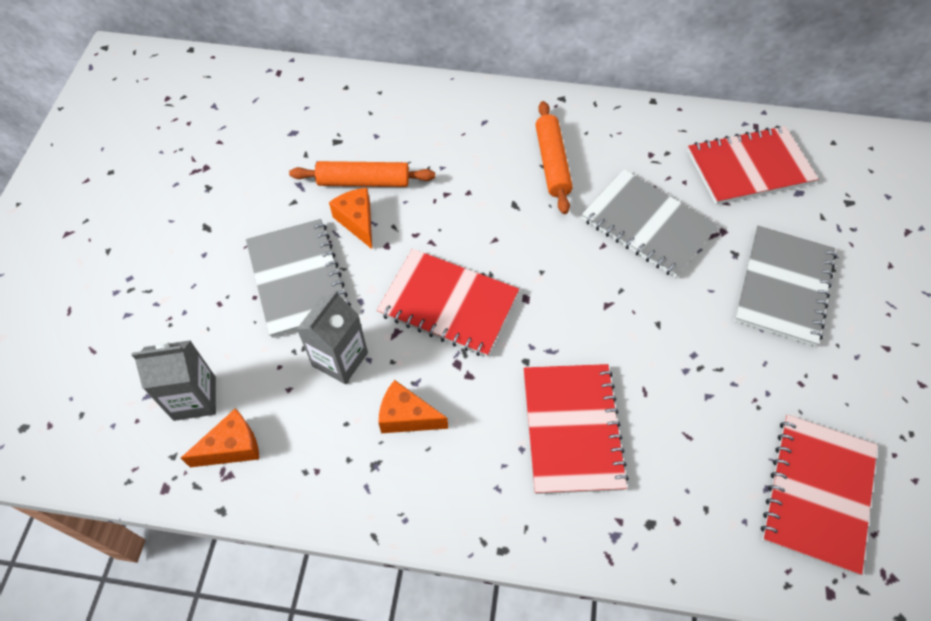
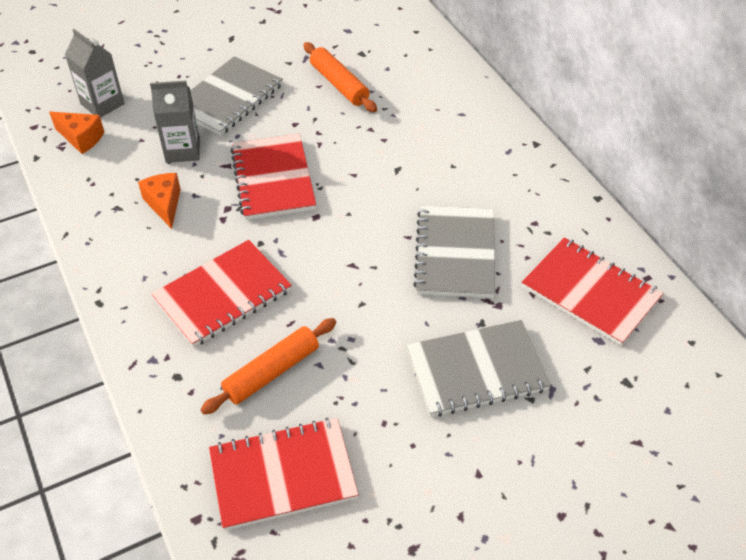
camera: 55 degrees right, 10 degrees down
orange cheese [329,188,372,249] -> none
orange rolling pin [535,101,573,214] -> orange rolling pin moved to [200,318,336,415]

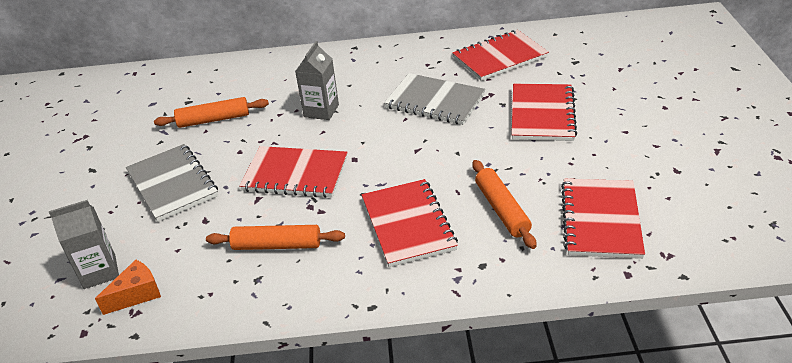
camera: 65 degrees left, 10 degrees down
orange cheese [138,173,181,229] -> orange rolling pin [206,225,345,250]
grey carton [150,80,200,163] -> grey carton moved to [295,41,339,120]
grey notebook [406,320,551,417] -> red notebook [512,84,577,141]

